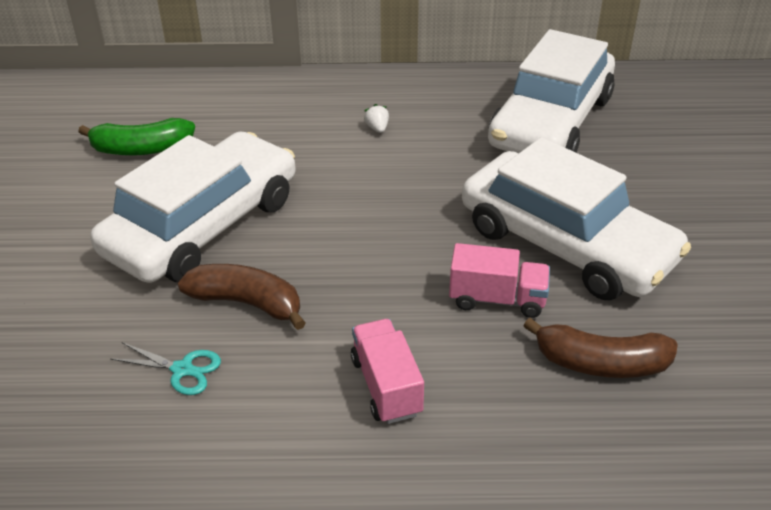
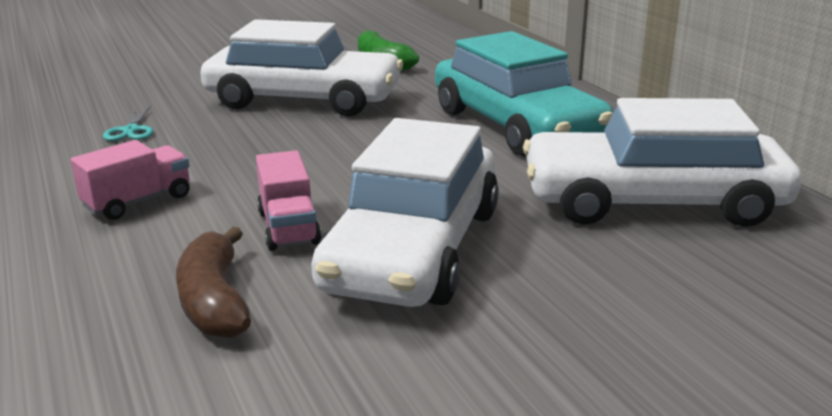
camera: 65 degrees right, 15 degrees down
brown banana [178,264,306,330] -> none
white strawberry [364,104,389,133] -> turquoise car [435,31,613,156]

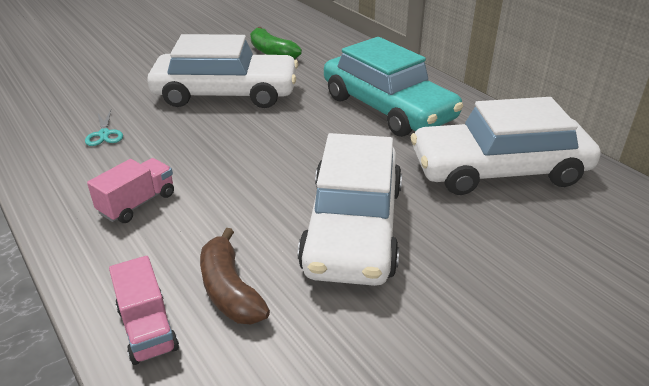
camera: 10 degrees left, 10 degrees up
pink truck [256,150,321,251] -> pink truck moved to [109,256,179,365]

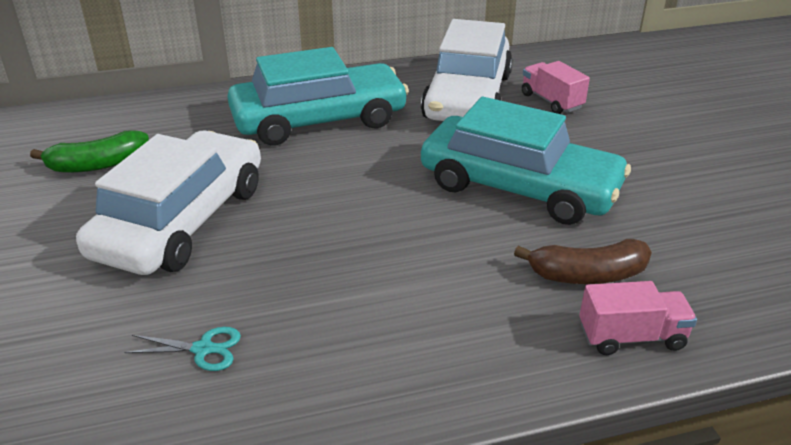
camera: 70 degrees left, 0 degrees up
pink truck [87,158,174,223] -> pink truck moved to [522,61,590,114]
white car [298,133,402,286] -> turquoise car [421,97,631,225]

